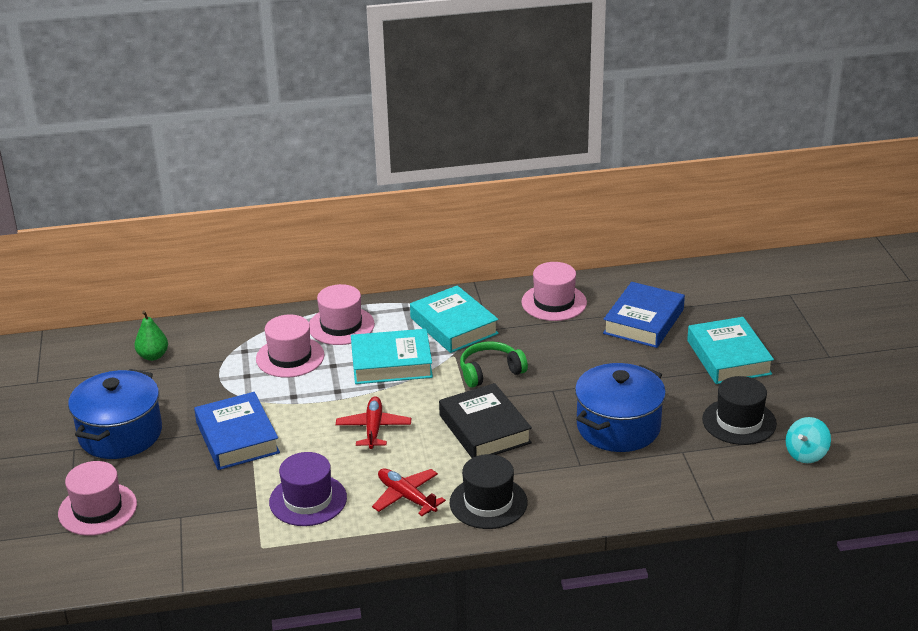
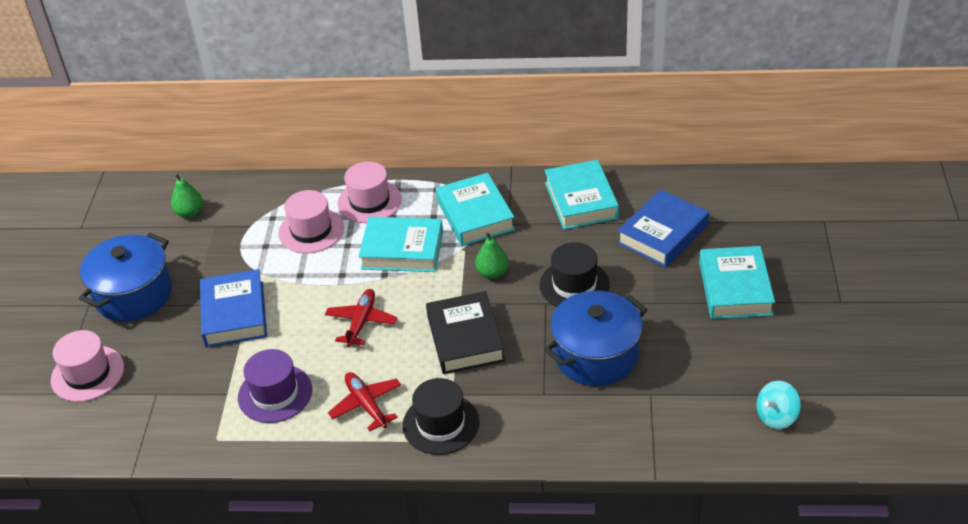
camera: 15 degrees right, 10 degrees up
green headphones [460,341,528,388] -> green pear [475,232,509,279]
pink hat [521,262,587,321] -> turquoise book [544,160,619,230]
black hat [702,376,777,445] -> black hat moved to [539,242,610,307]

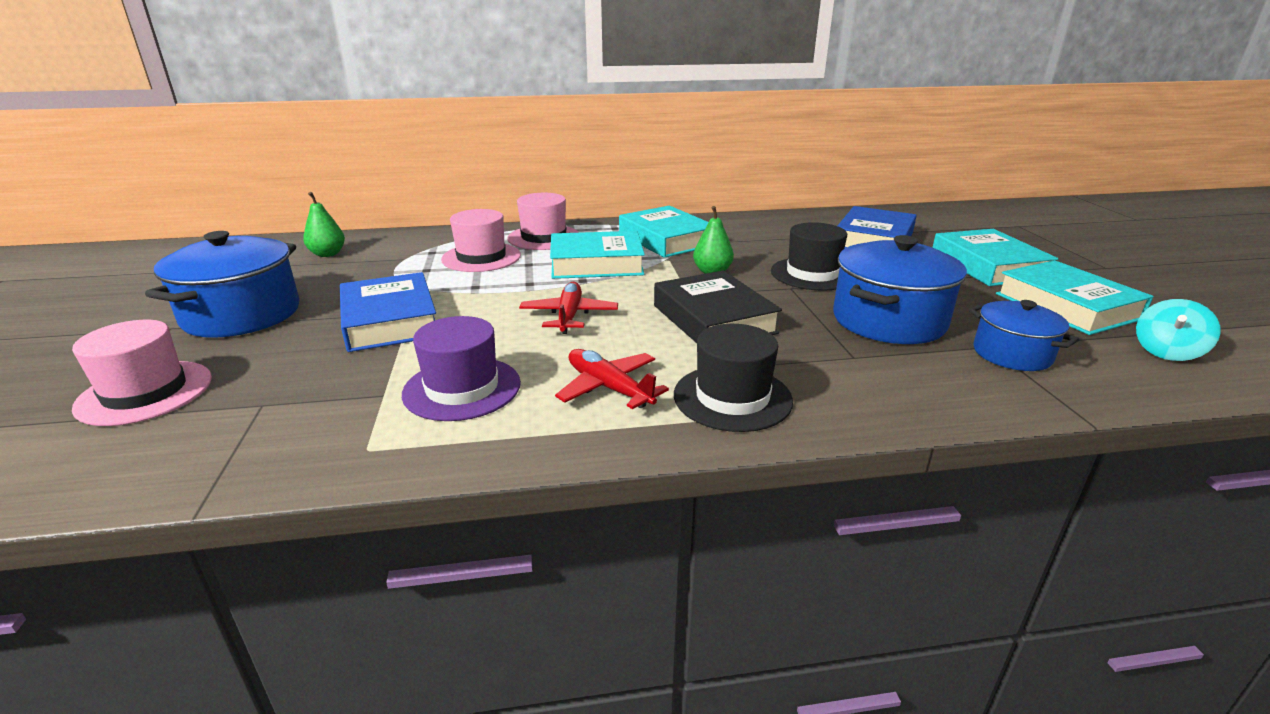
camera: 15 degrees left, 15 degrees down
turquoise book [544,160,619,230] -> turquoise book moved to [996,260,1154,335]
none -> blue pot [969,300,1080,371]

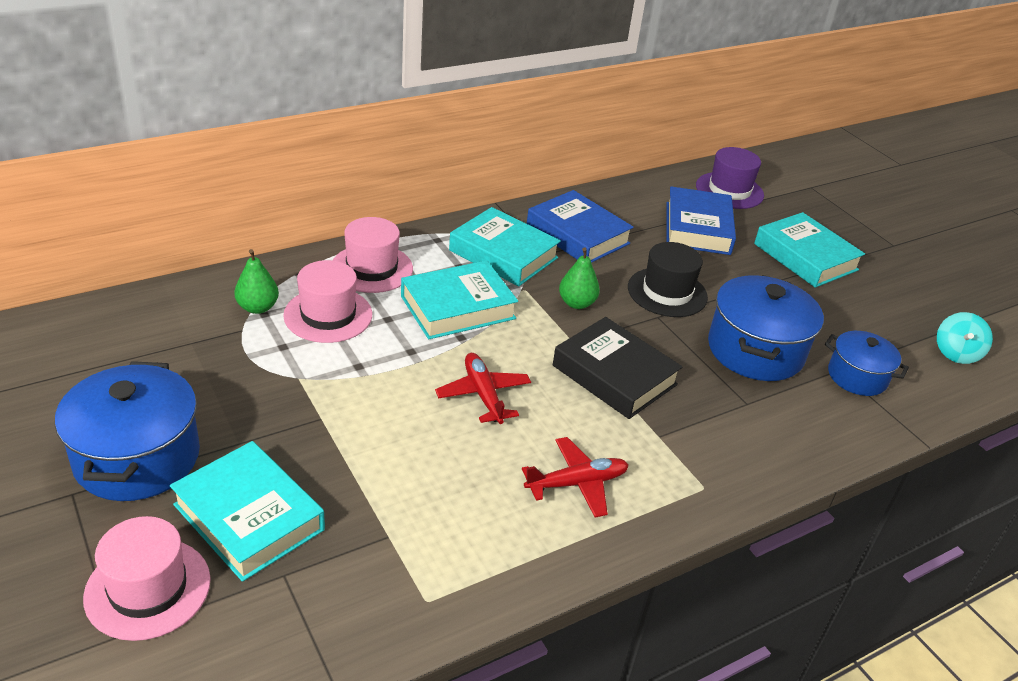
camera: 25 degrees left, 10 degrees up
green pear [303,192,345,257] -> green pear moved to [234,249,279,314]
blue book [340,272,436,352] -> blue book moved to [527,190,634,263]
purple hat [402,316,521,421] -> purple hat moved to [696,147,764,209]
red plane [555,349,669,409] -> red plane turned 135 degrees clockwise [522,437,629,518]
black hat [674,324,793,432] -> none
turquoise book [996,260,1154,335] -> turquoise book moved to [170,441,325,582]

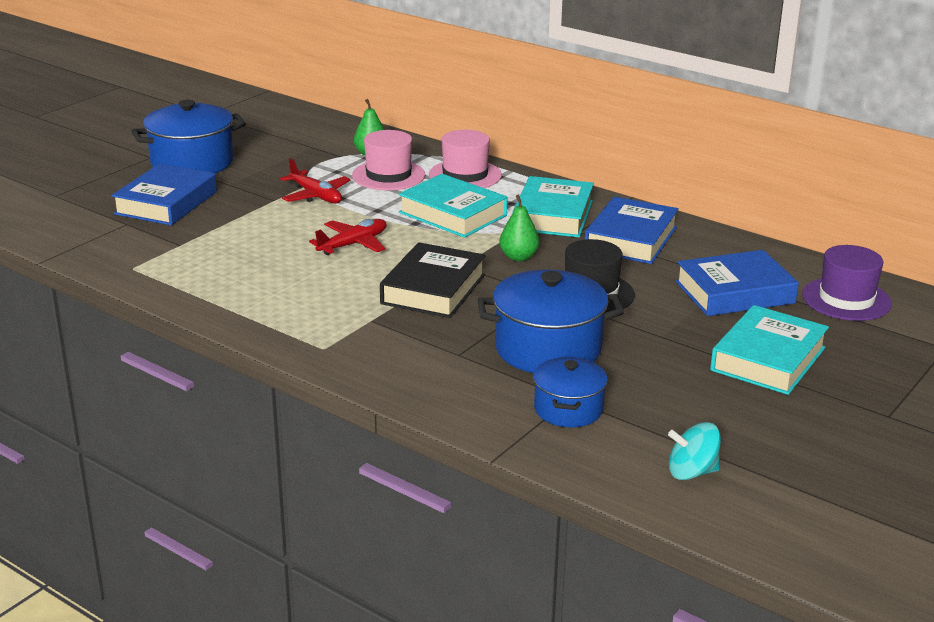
camera: 70 degrees right, 10 degrees down
pink hat [83,516,211,641] -> none
turquoise book [170,441,325,582] -> blue book [111,163,217,225]
red plane [522,437,629,518] -> red plane moved to [280,158,351,203]

